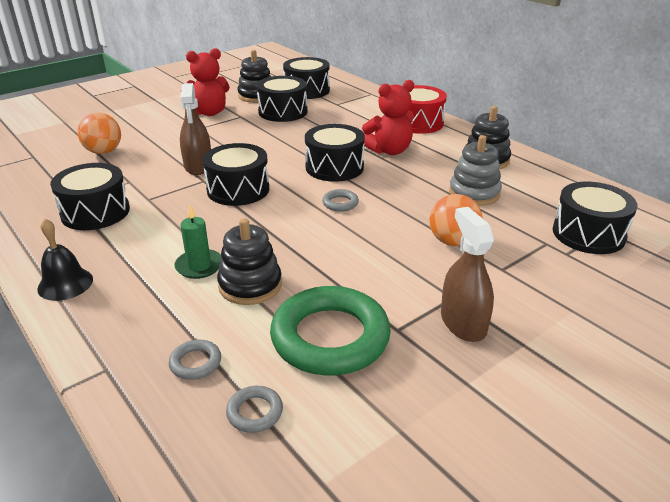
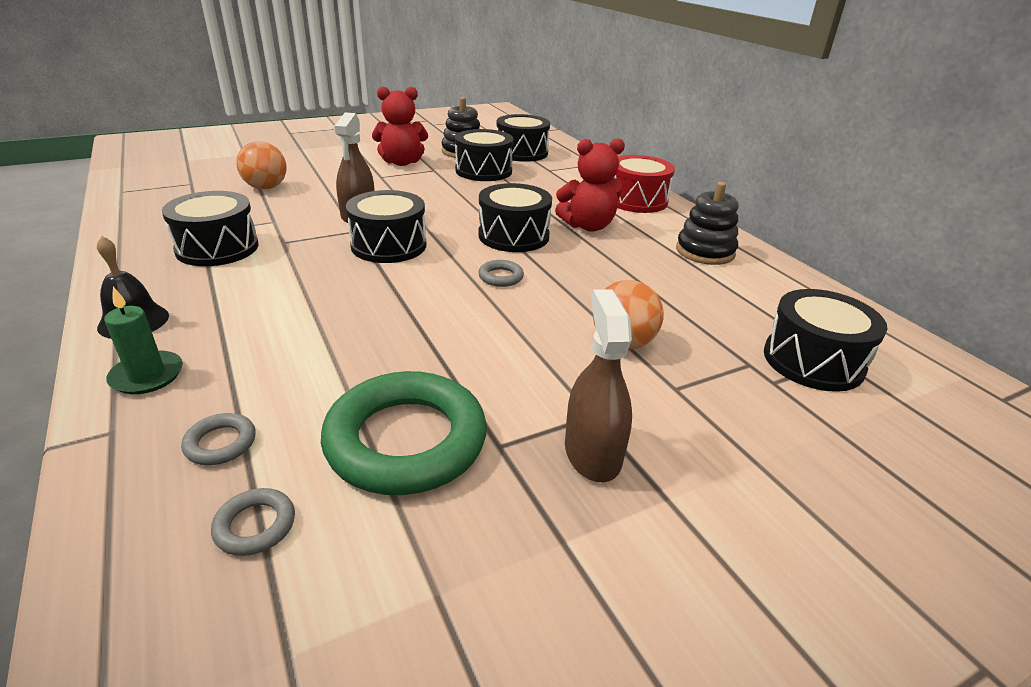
camera: 10 degrees right, 0 degrees up
green candle [174,204,221,279] -> green candle moved to [104,287,183,394]
black stacking toy [217,218,282,305] -> none
grey stacking toy [449,135,502,206] -> none

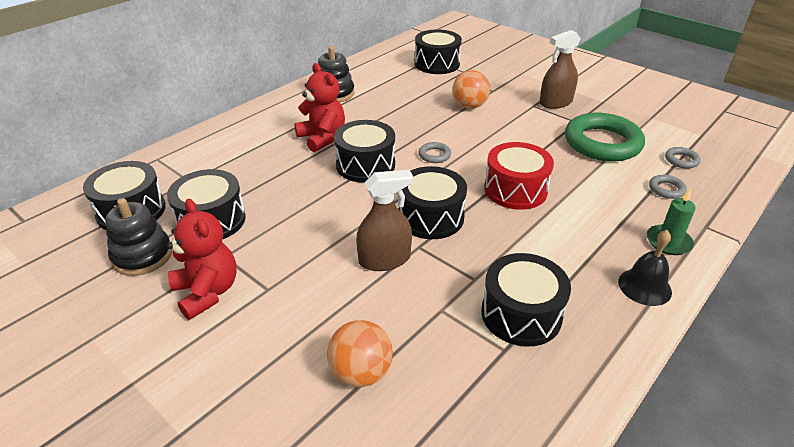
camera: 110 degrees left, 5 degrees up
red drum [614,155,675,213] -> red drum moved to [484,142,554,210]

